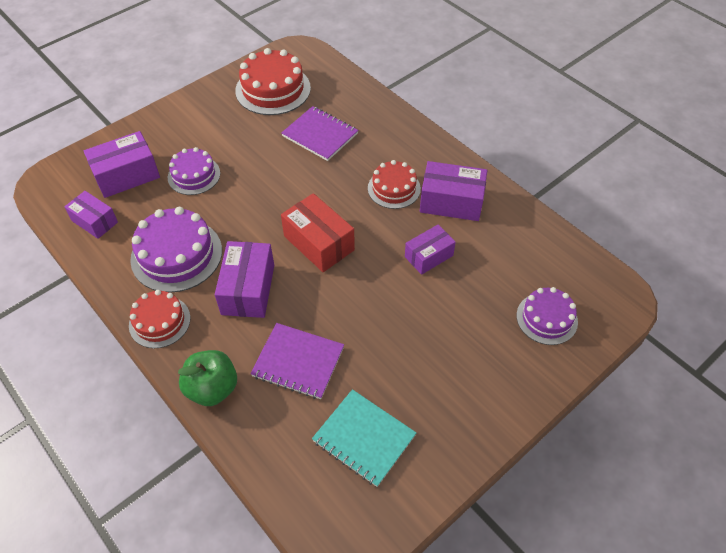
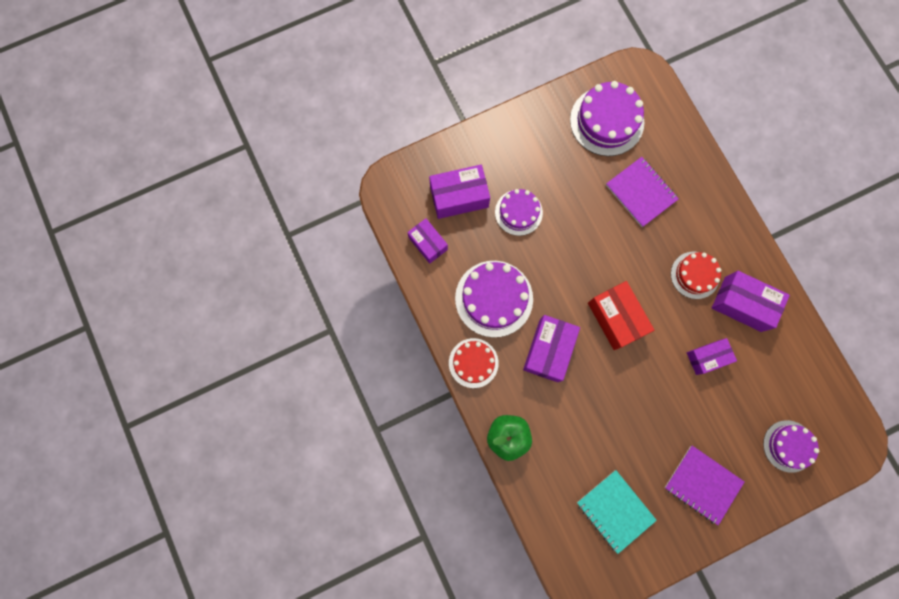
camera: 15 degrees right, 25 degrees up
red cake [235,48,311,115] -> purple cake [570,81,644,156]
purple notebook [250,323,344,399] -> purple notebook moved to [665,446,744,525]

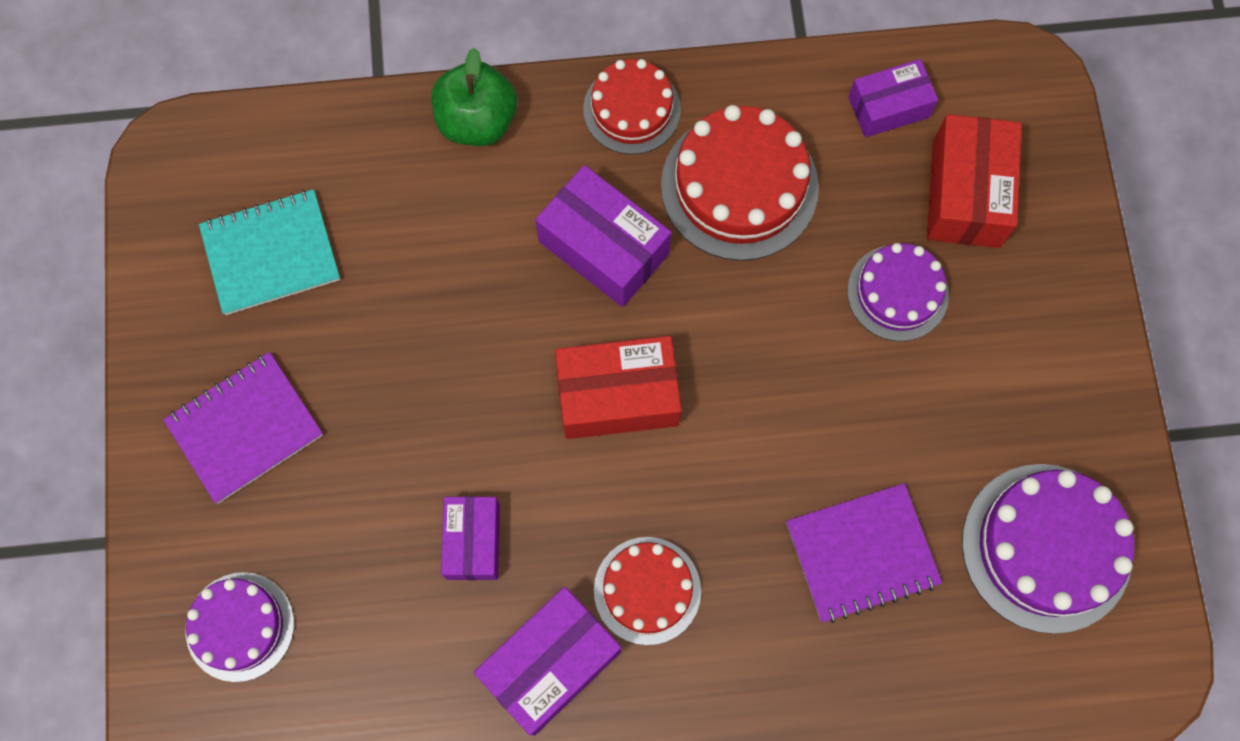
camera: 110 degrees right, 5 degrees down
purple box [429,165,490,219] -> red box [927,114,1022,248]
purple cake [455,261,533,338] -> red cake [661,105,819,261]

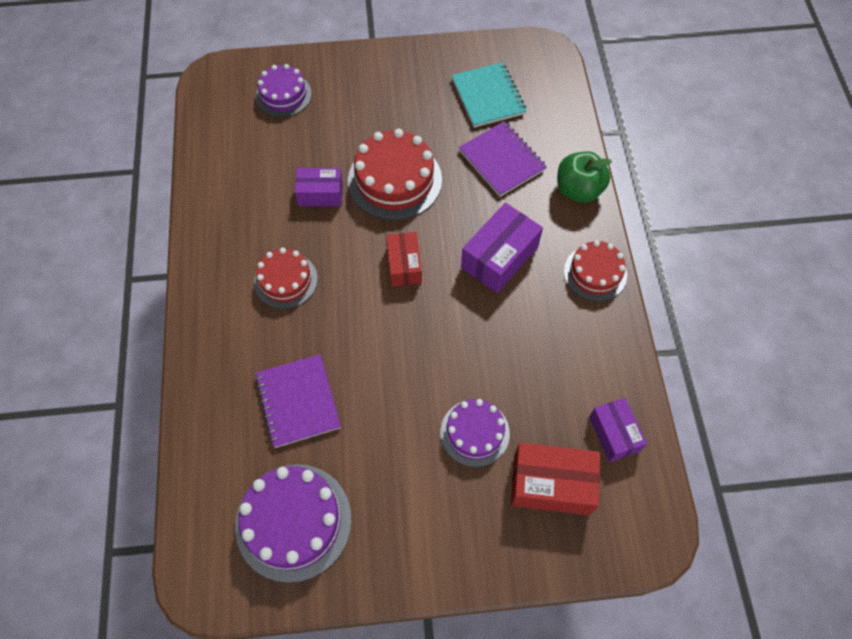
camera: 90 degrees right, 10 degrees down
purple notebook [163,352,323,503] -> purple notebook moved to [459,121,547,197]
purple box [474,587,621,736] -> none
red box [555,336,682,439] -> red box [386,232,422,286], size x0.65
red cake [661,105,819,261] -> red cake moved to [348,129,442,220]

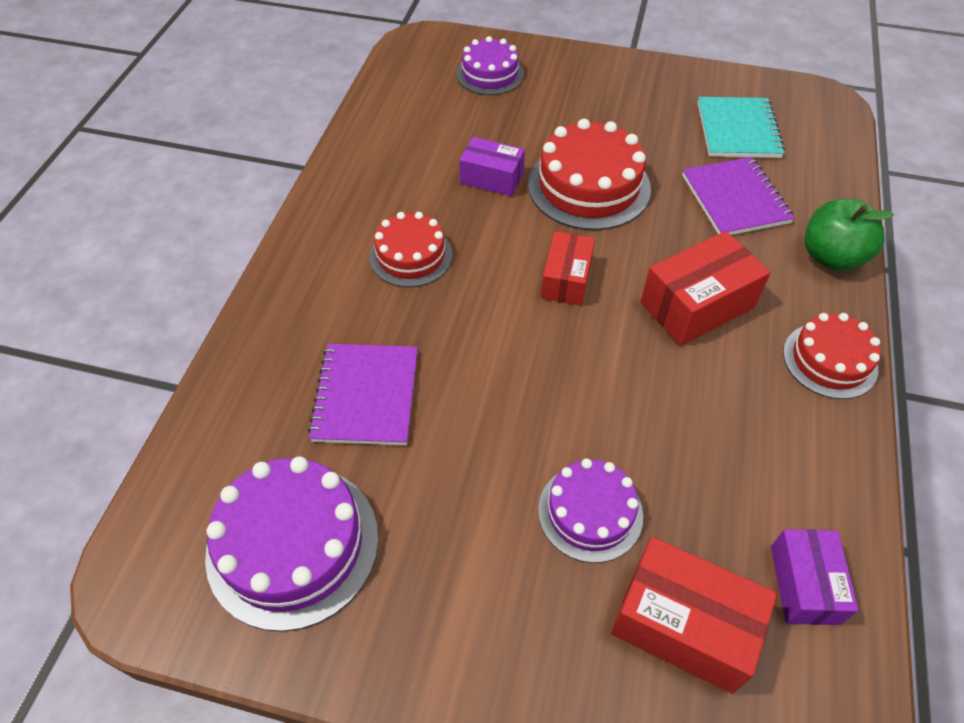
camera: 20 degrees right, 10 degrees down
purple box [461,203,543,293] -> red box [641,231,771,346]

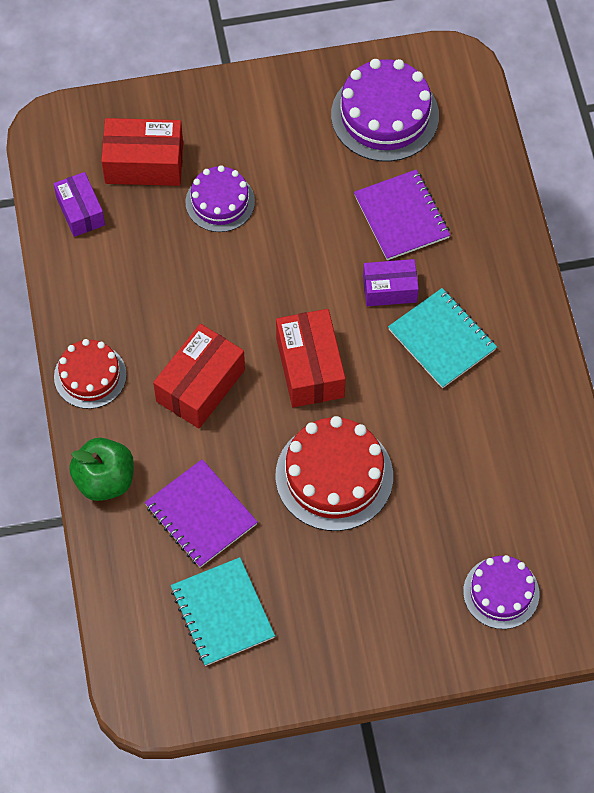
camera: 155 degrees right, 10 degrees up
red cake [370,212,453,287] -> turquoise notebook [388,288,497,388]
purple box [460,137,525,196] -> purple box moved to [363,259,419,306]
red box [541,231,595,306] -> red box [276,309,346,407], size x1.53

